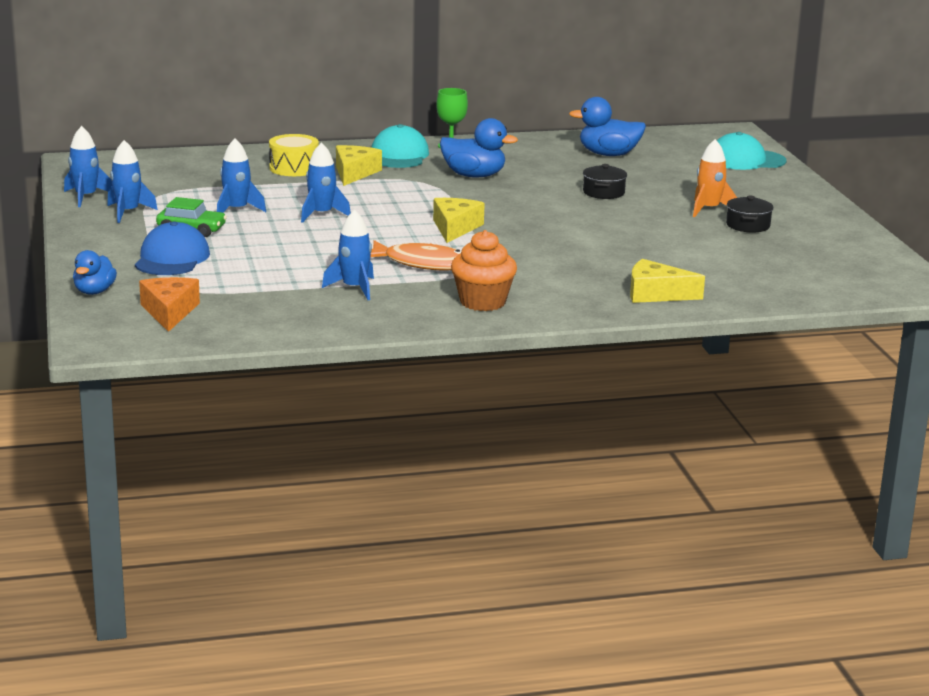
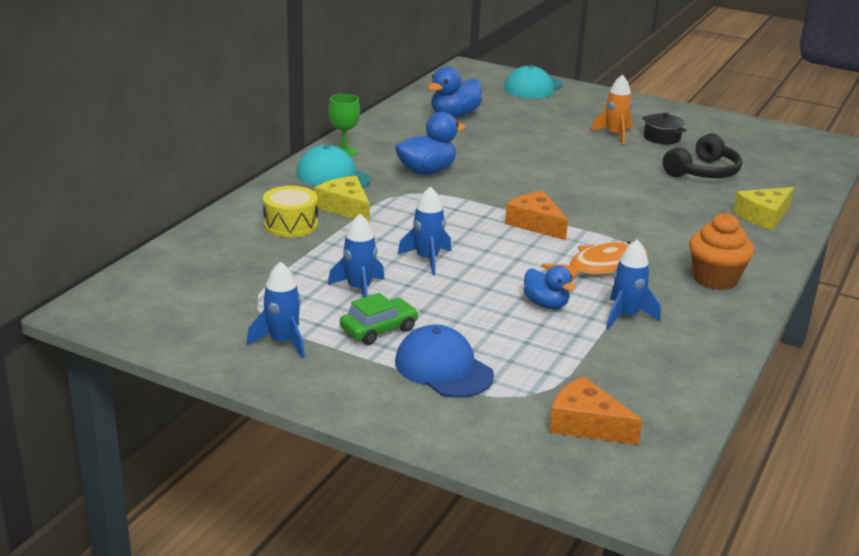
camera: 50 degrees left, 5 degrees up
blue rocket [64,126,112,207] -> none
blue duck [73,250,117,295] -> blue duck moved to [524,265,576,309]
yellow cheese [433,198,485,243] -> orange cheese [505,191,568,240]
black pot [583,164,627,199] -> none
none -> black headphones [663,133,742,178]

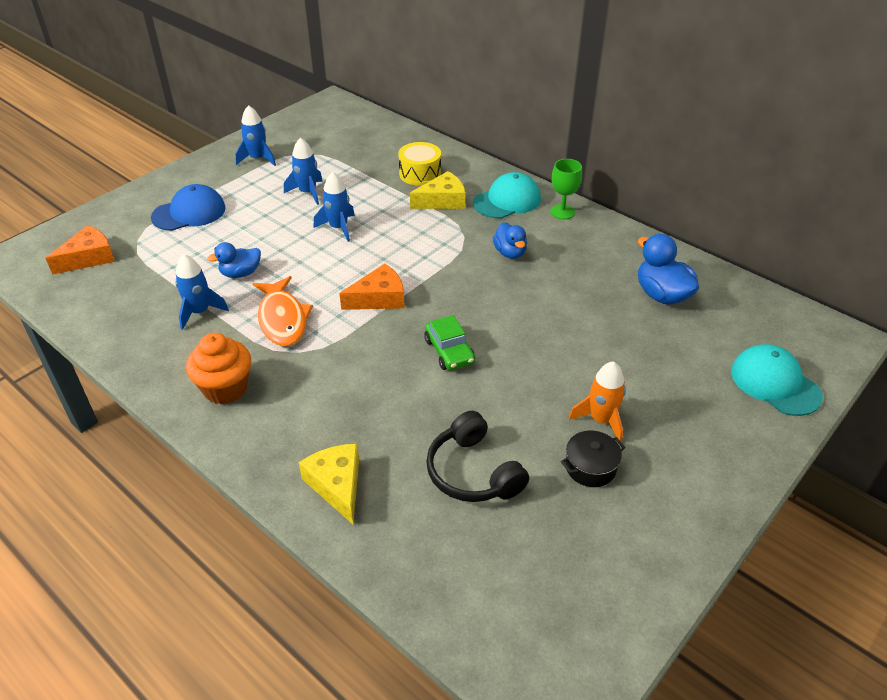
camera: 105 degrees right, 15 degrees up
green car [340,293,419,345] -> green car moved to [424,315,475,370]
blue duck [395,112,466,175] -> blue duck [493,222,527,259], size x0.66

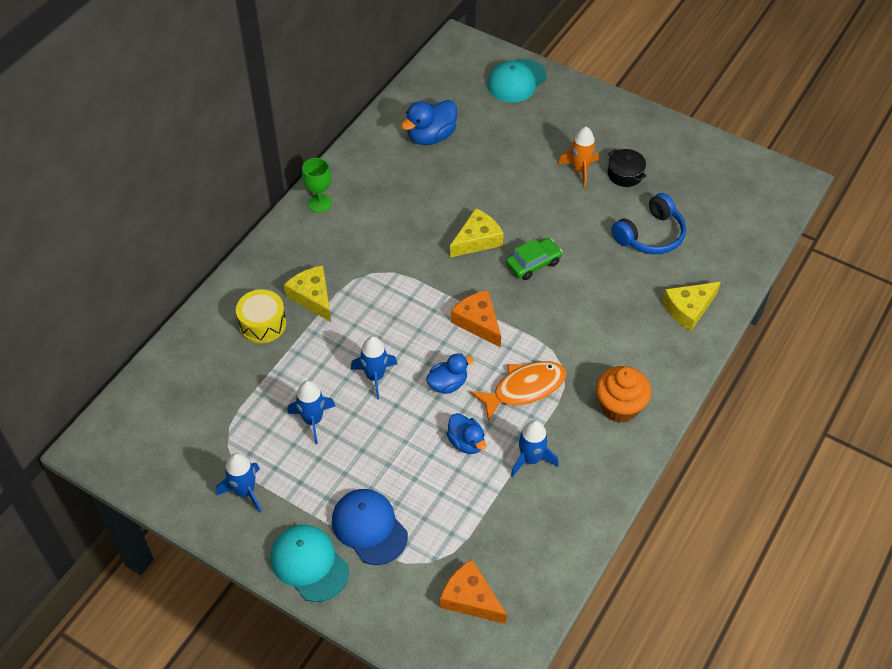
camera: 100 degrees left, 10 degrees up
black headphones [426,411,529,502] -> blue headphones [611,193,686,254]
turquoise cap [473,172,541,218] -> turquoise cap moved to [271,525,349,602]
blue duck [493,222,527,259] -> blue duck moved to [426,353,474,394]
none -> yellow cheese [450,208,504,258]

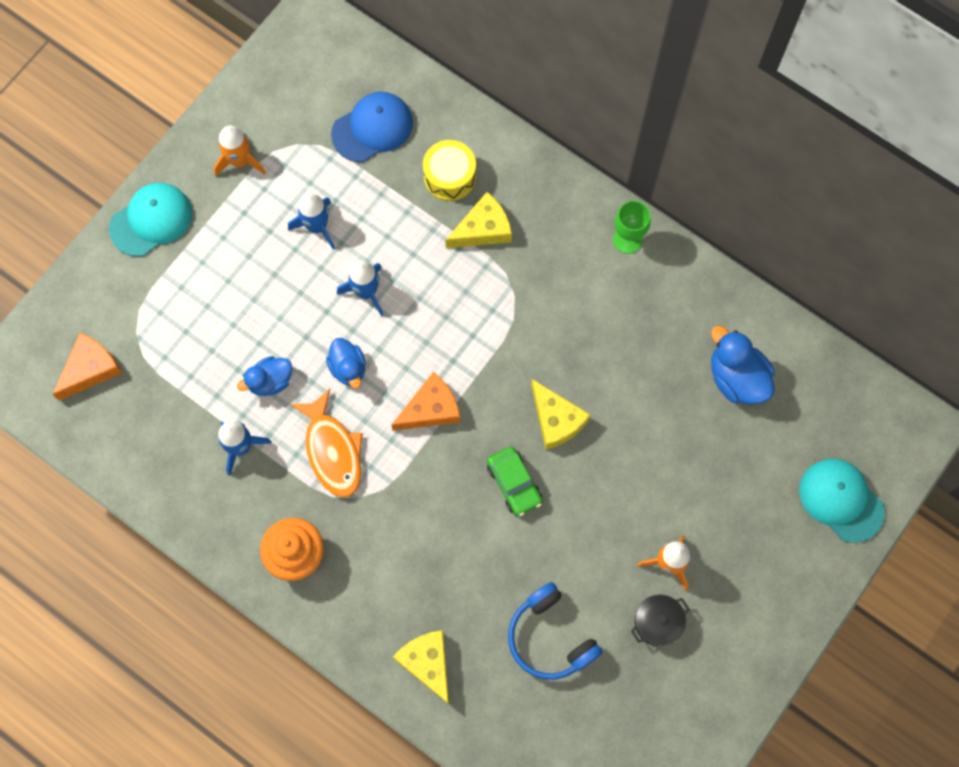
camera: 95 degrees right, 20 degrees up
blue rocket [216,453,261,513] -> orange rocket [214,125,266,176]
blue cap [332,489,408,565] -> blue cap moved to [331,92,413,162]

